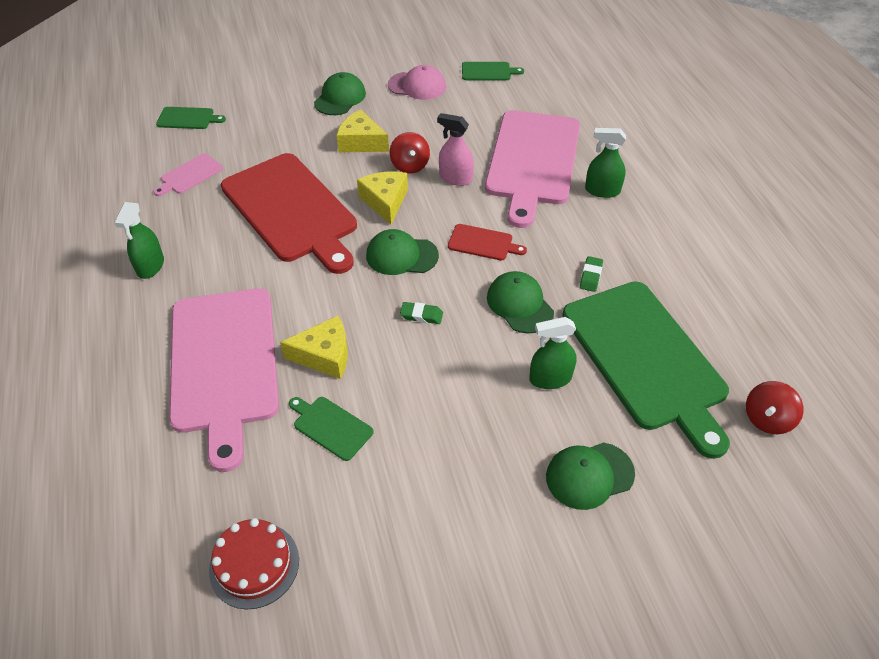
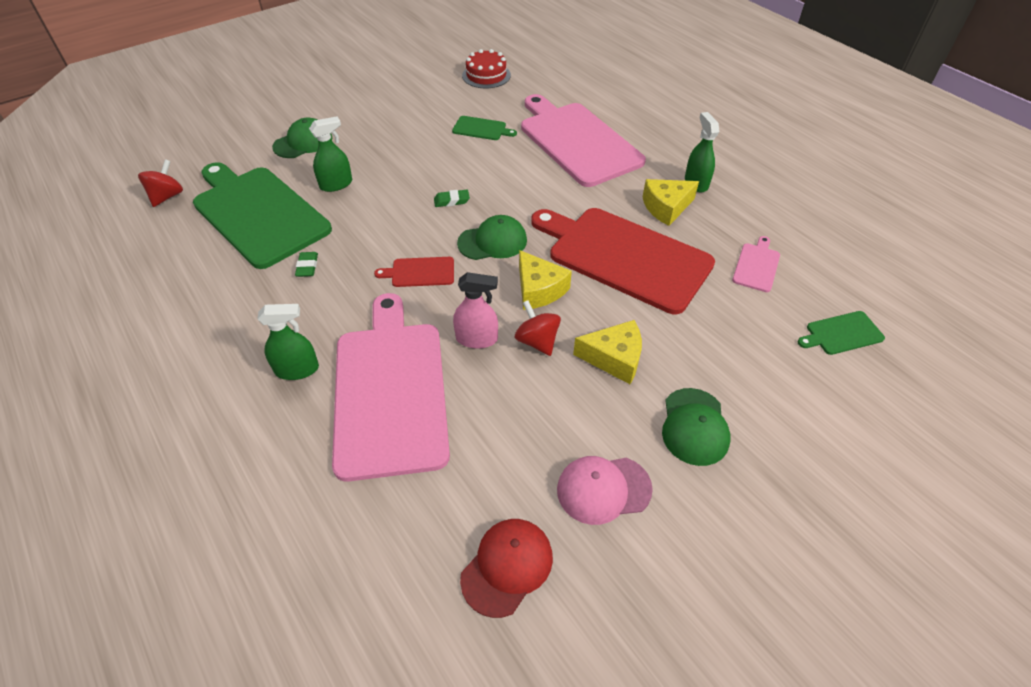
camera: 160 degrees right, 0 degrees up
yellow cheese [280,316,348,379] -> yellow cheese moved to [643,179,699,226]
green cutting board [462,62,524,80] -> red cap [460,519,553,618]
green cap [487,271,554,334] -> none

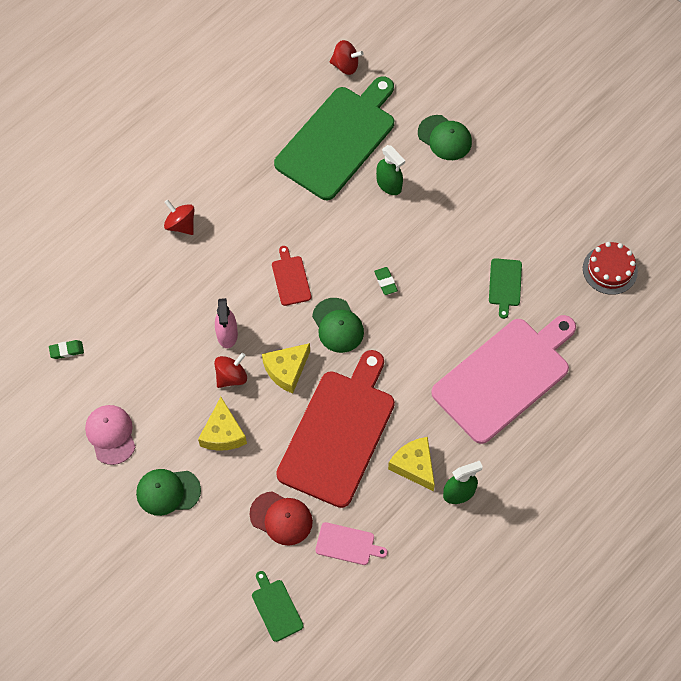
camera: 80 degrees right, 15 degrees up
green spray bottle [257,304,319,380] -> red spinning top [164,200,194,235]
green eraser [295,252,318,277] -> green eraser moved to [49,340,84,359]
pink cutting board [332,293,450,482] -> none
red cap [460,519,553,618] -> red cap moved to [249,491,313,545]

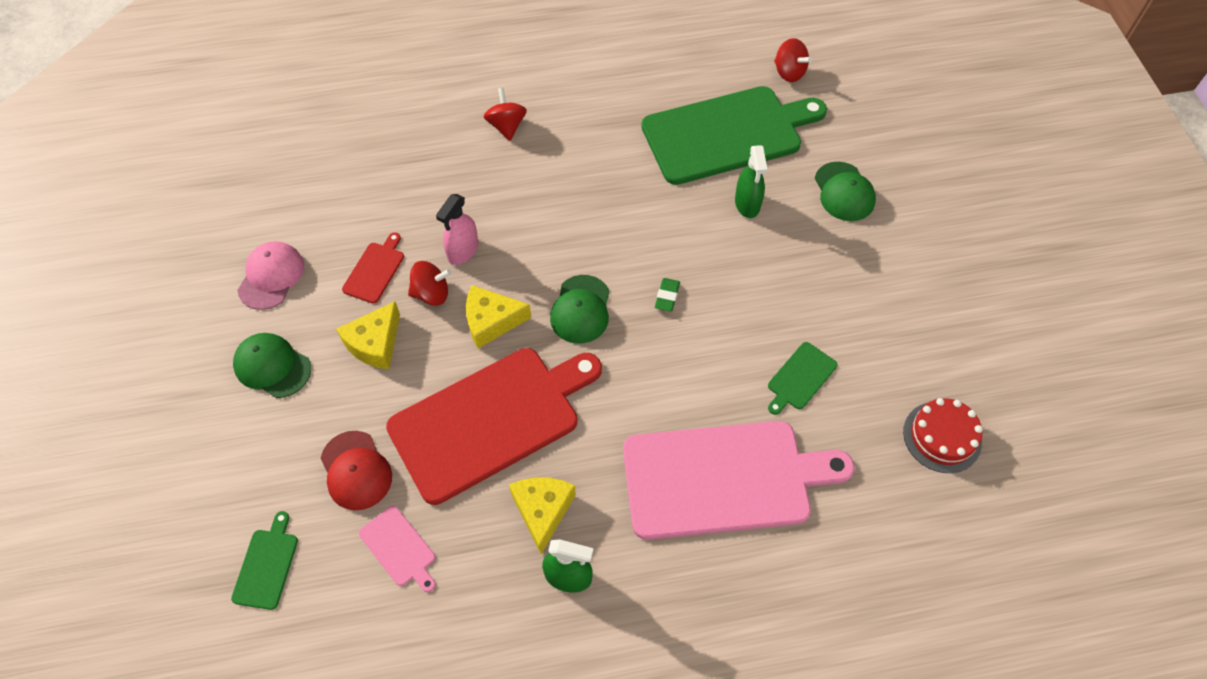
camera: 35 degrees right, 5 degrees down
green eraser [49,340,84,359] -> none
red cutting board [272,246,311,306] -> red cutting board moved to [342,232,404,304]

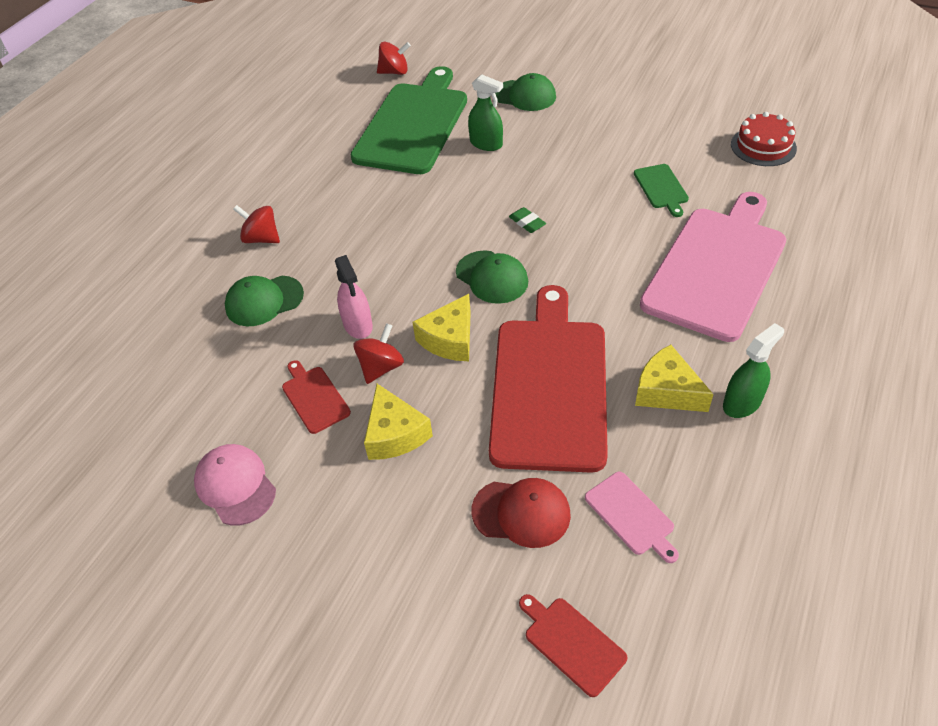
camera: 50 degrees left, 10 degrees down
green cutting board [231,511,298,610] -> red cutting board [519,594,627,697]
green cap [233,333,311,398] -> green cap moved to [225,276,304,326]
pink cutting board [359,506,436,592] -> pink cutting board turned 60 degrees clockwise [585,472,679,563]

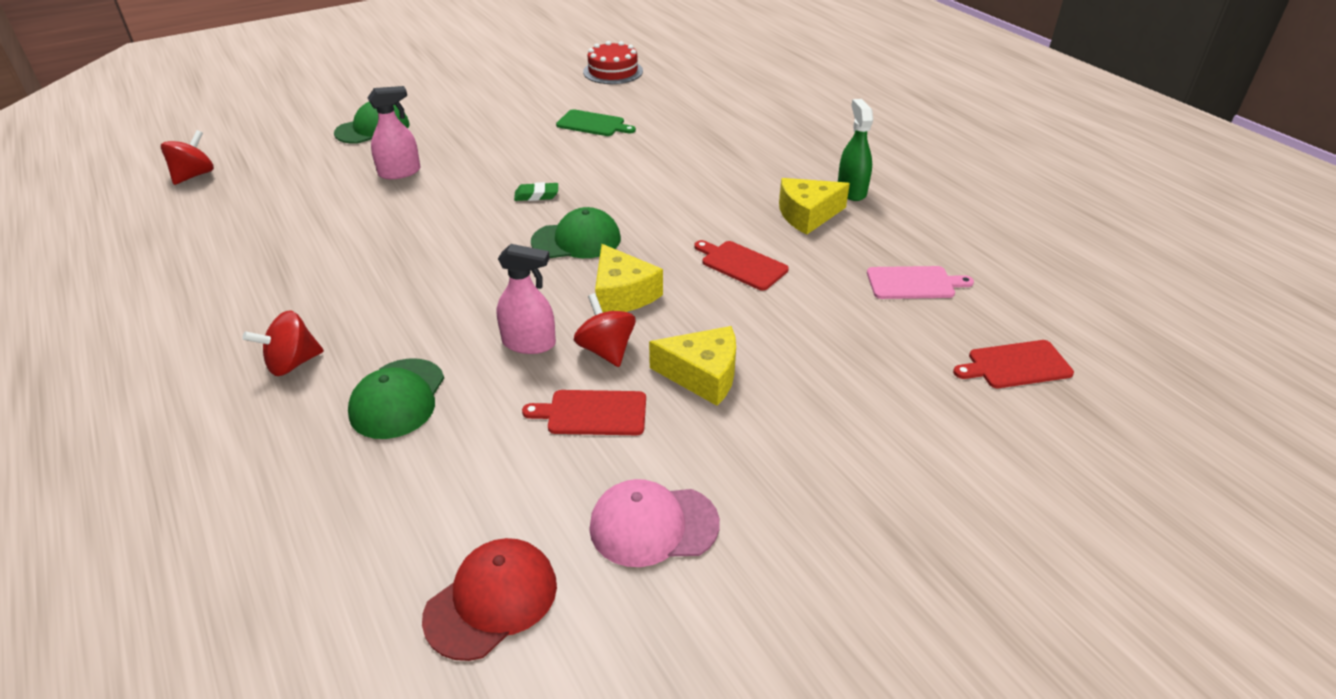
camera: 60 degrees left, 10 degrees down
green cutting board [350,66,467,174] -> none
green spray bottle [468,74,503,151] -> pink spray bottle [367,86,420,179]
red cap [472,478,571,548] -> red cap moved to [422,538,557,661]
red cutting board [489,285,608,473] -> red cutting board [694,240,789,291], size x0.41
pink cutting board [640,192,786,342] -> none

